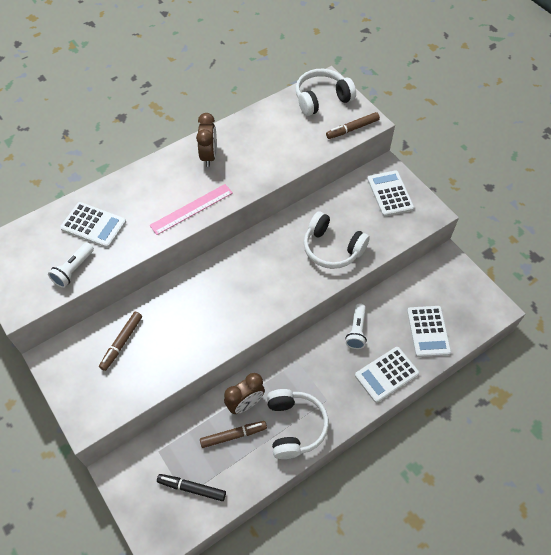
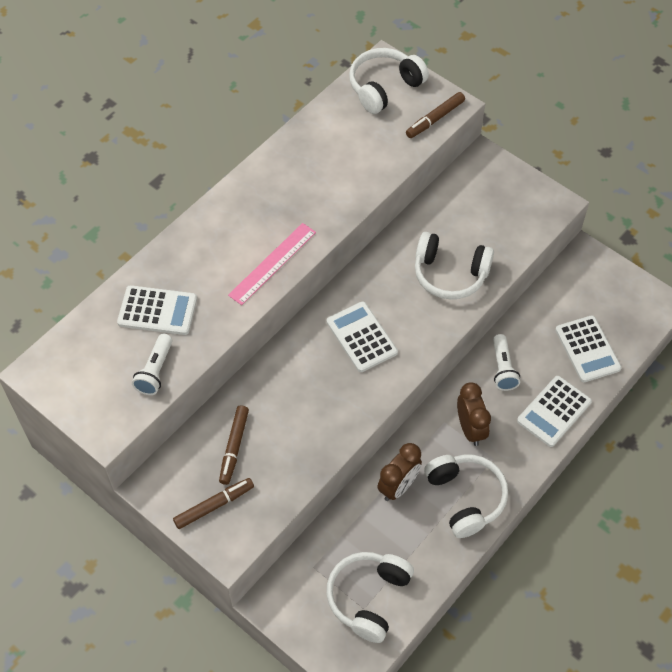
camera: 15 degrees left, 0 degrees up
black marker [157,474,226,501] -> white headphones [326,552,414,643]
brown clock [196,113,217,167] -> brown clock moved to [457,382,491,446]
brown marker [200,421,267,448] -> brown marker moved to [173,478,254,529]
white calculator [367,170,414,216] -> white calculator moved to [327,301,398,372]

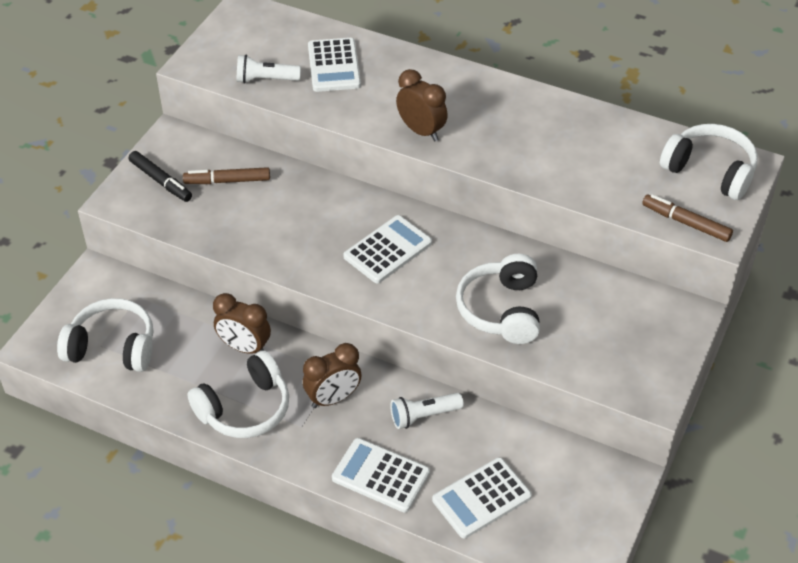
camera: 75 degrees right, 10 degrees down
brown marker [173,478,254,529] -> black marker [129,151,192,202]
pink ruler [228,223,316,305] -> brown clock [396,69,448,142]

